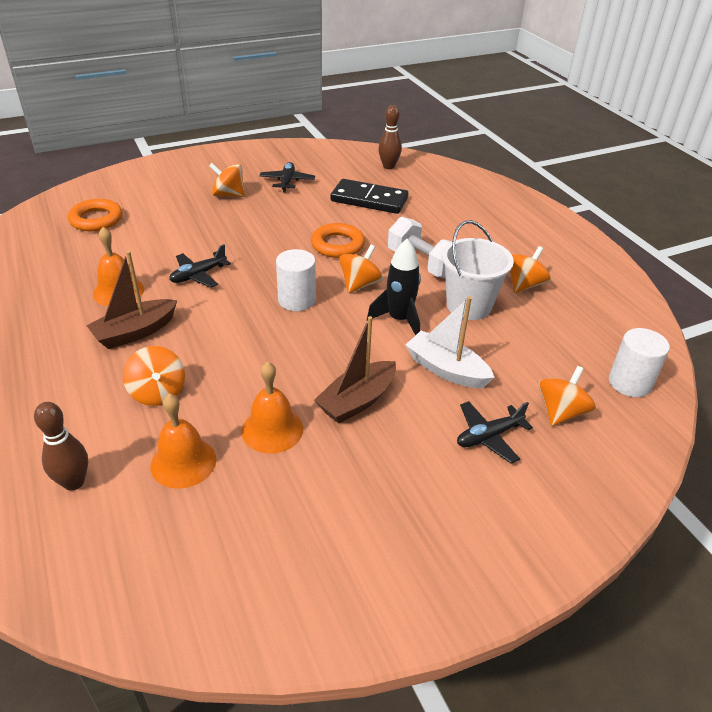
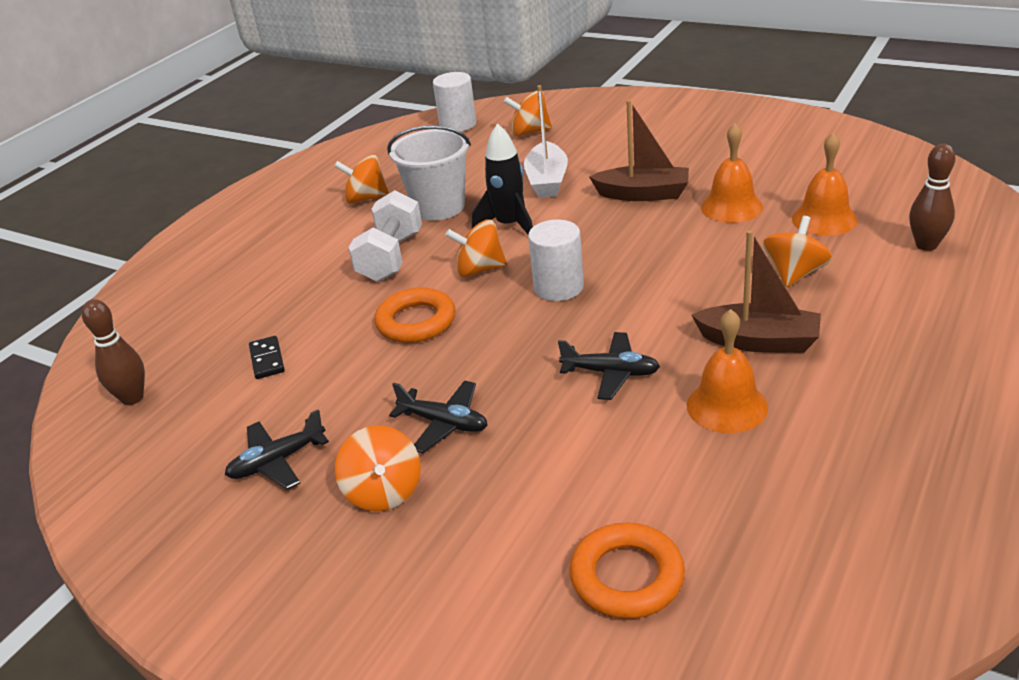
camera: 120 degrees left, 5 degrees down
black domino [331,179,408,214] -> black domino [249,336,285,379], size x0.47
black plane [457,401,533,464] -> black plane moved to [389,380,487,453]

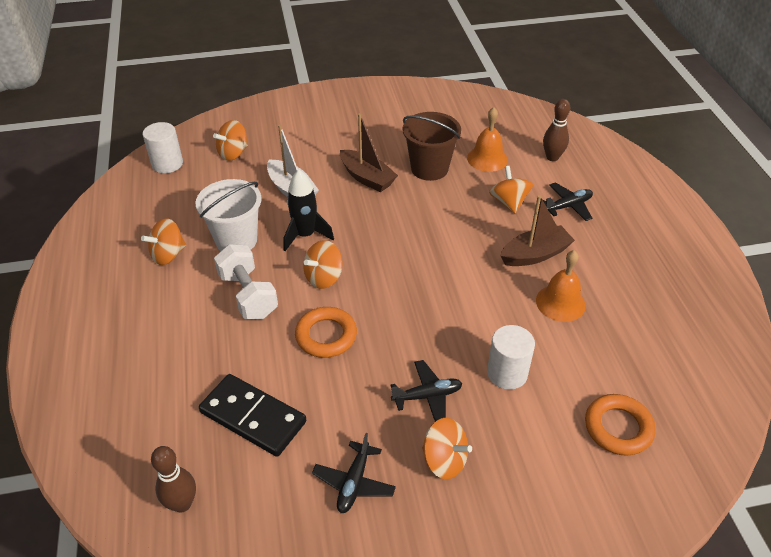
camera: 45 degrees left, 10 degrees up
black domino [249,336,285,379] -> black domino [199,374,306,457], size x2.11
white cylinder [528,220,584,301] -> white cylinder moved to [487,325,535,390]
black plane [558,332,660,400] -> black plane moved to [543,182,593,221]
brown boat [589,100,689,201] -> brown boat turned 75 degrees clockwise [340,113,398,192]
orange bell [701,123,763,223] -> brown bucket [402,112,461,181]

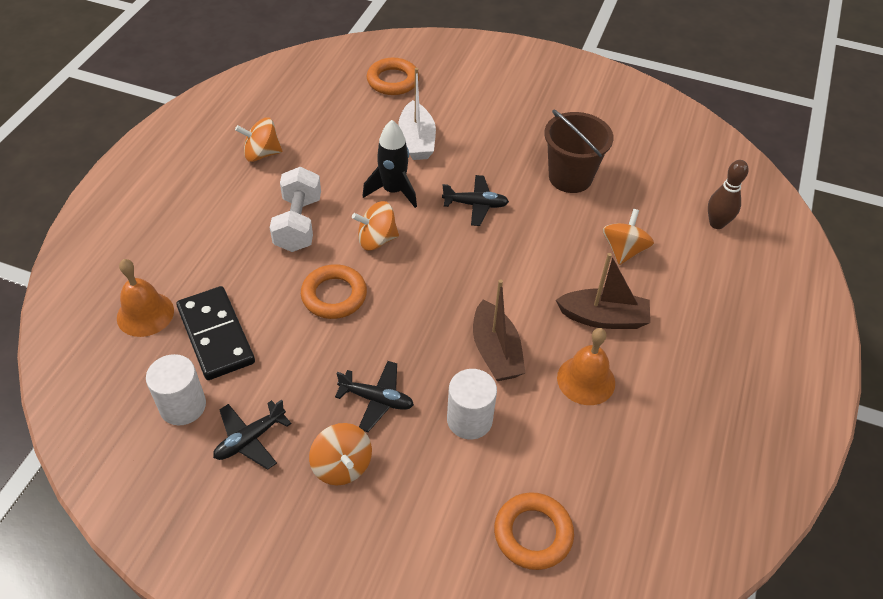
camera: 30 degrees right, 5 degrees up
white cylinder [143,122,183,173] -> white cylinder moved to [146,354,206,425]
brown bowling pin [151,446,196,513] -> none
white bucket [195,179,262,251] -> none
orange spinning top [213,120,248,161] -> orange ring [367,58,419,95]
brown boat [340,113,398,192] -> brown boat moved to [473,279,525,381]
orange bell [467,107,508,172] -> orange bell moved to [117,259,174,337]
black plane [543,182,593,221] -> black plane moved to [442,175,509,226]

